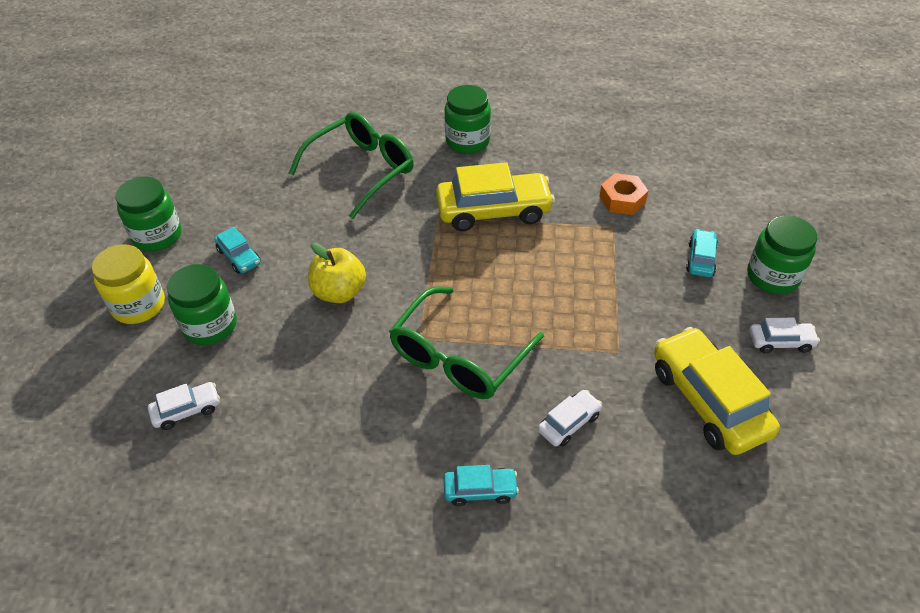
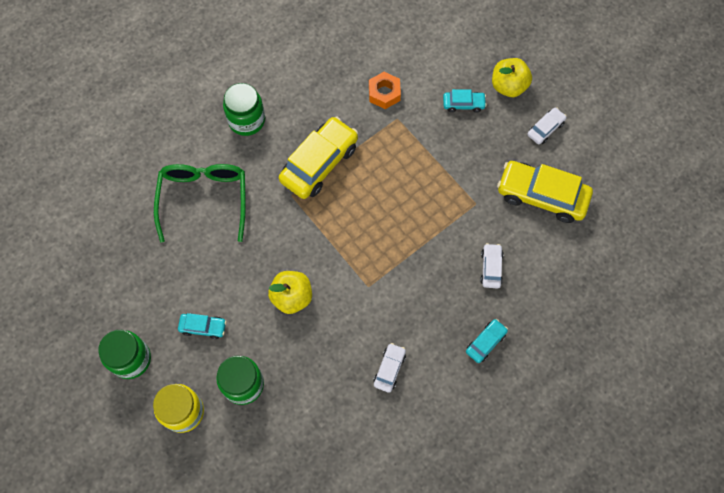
camera: 45 degrees left, 20 degrees up
white car [148,382,220,430] -> white car moved to [373,343,406,393]
green glasses [389,286,544,399] -> none
turquoise car [686,229,718,277] -> turquoise car turned 120 degrees clockwise [443,89,487,113]
green jar [747,215,817,294] -> yellow apple [492,58,532,97]

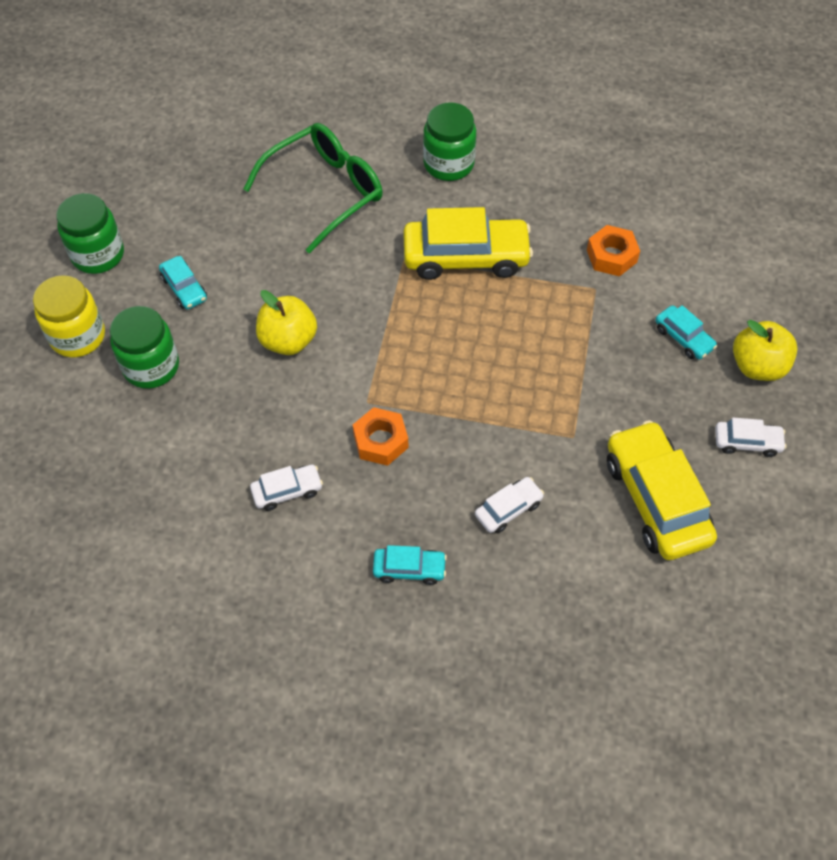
camera: 50 degrees right, 10 degrees down
none -> orange nut [353,407,408,466]

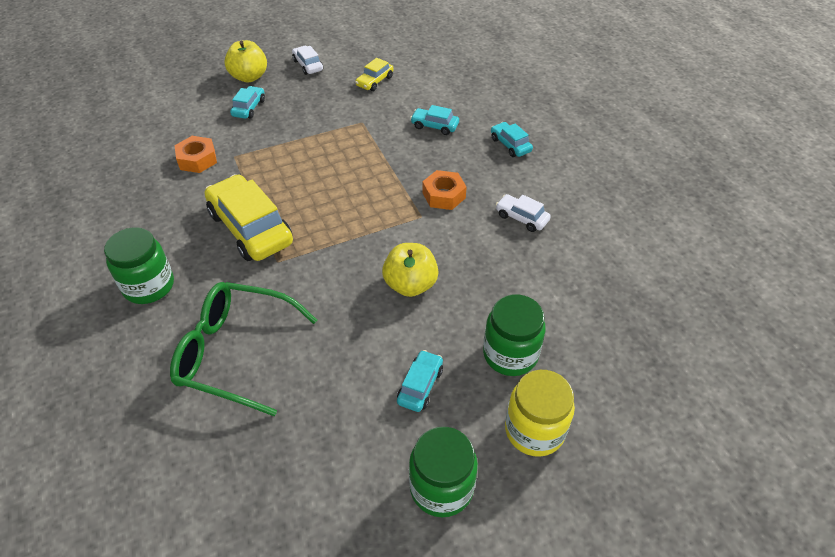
camera: 125 degrees left, 10 degrees down
white car [475,477,544,533] -> turquoise car [410,105,459,135]
yellow car [607,420,717,560] -> yellow car [355,58,394,91], size x0.49

